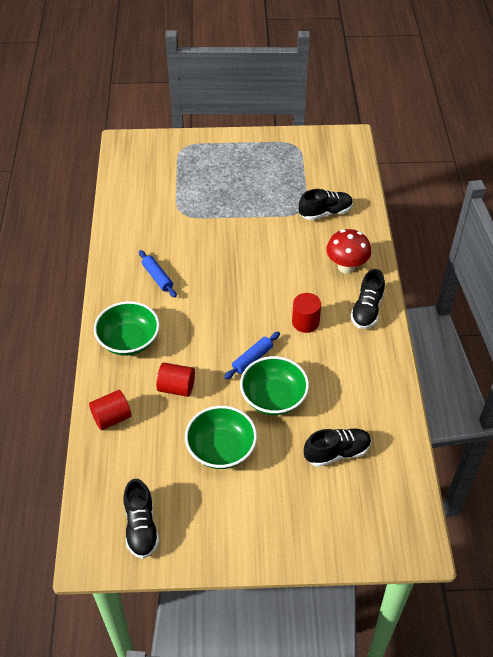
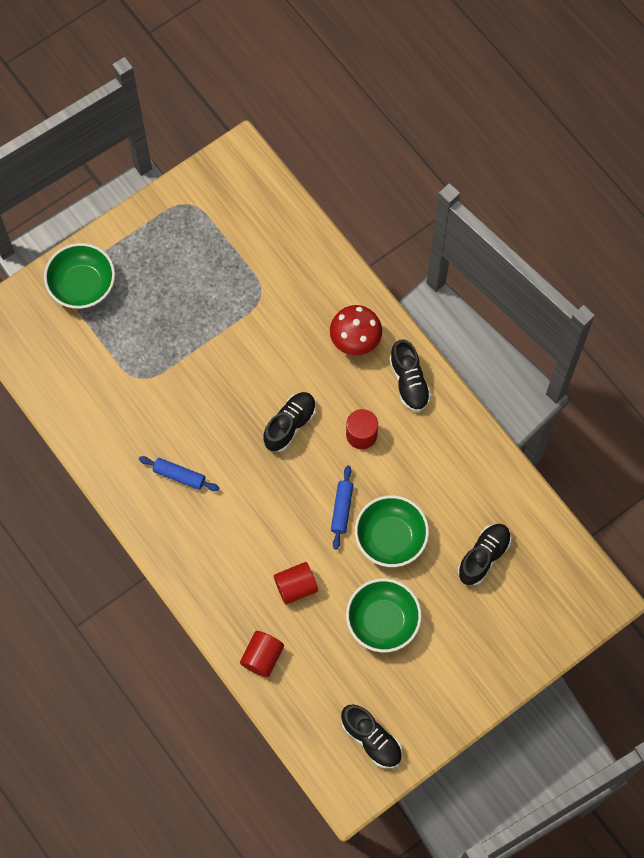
camera: 35 degrees left, 20 degrees up
green bowl [94,301,160,356] -> green bowl moved to [44,243,115,309]
black shoe [299,189,353,220] -> black shoe moved to [263,392,316,452]

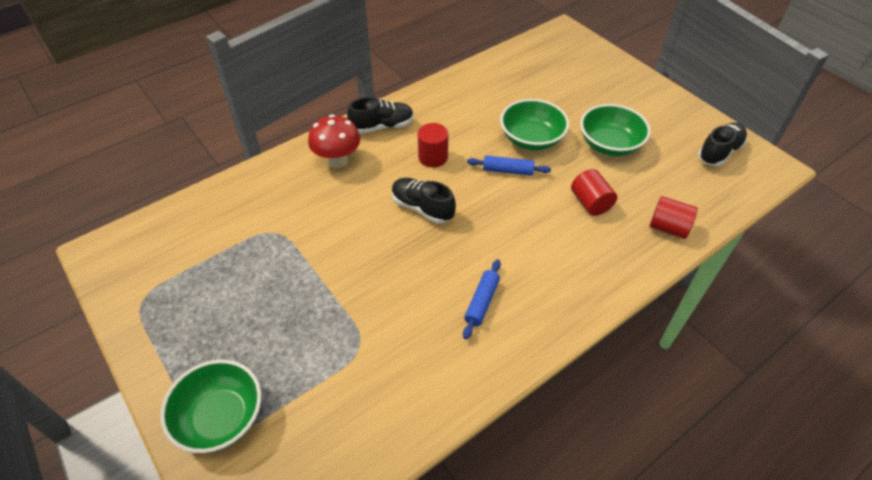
camera: 90 degrees left, 20 degrees down
black shoe [458,524,511,585] -> none

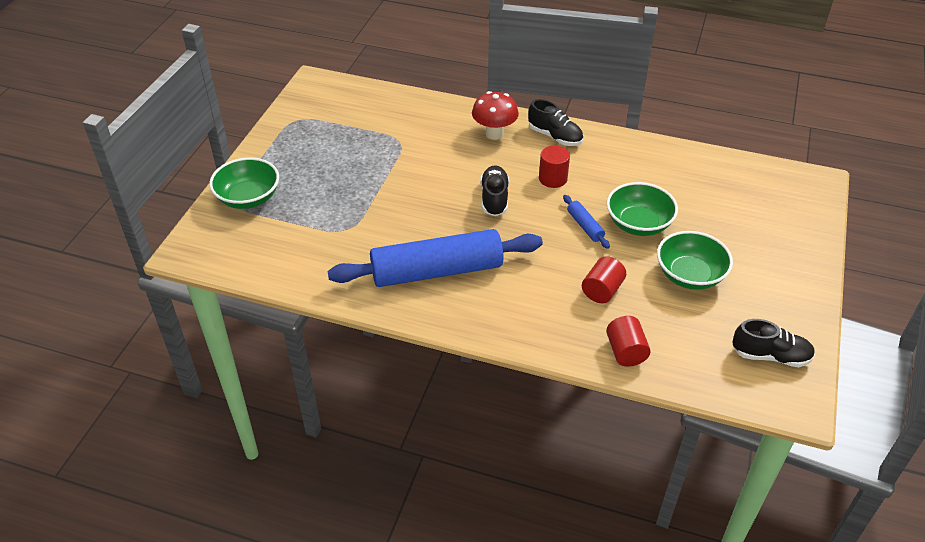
camera: 55 degrees right, 5 degrees down
blue rolling pin [463,259,501,339] -> blue rolling pin [327,229,543,287], size x2.46

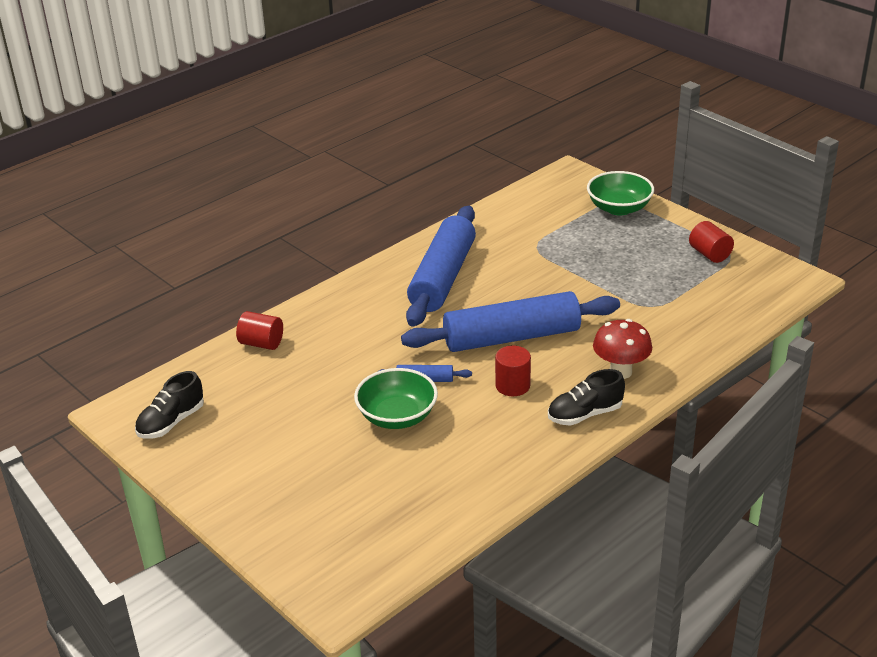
camera: 120 degrees right, 10 degrees down
black shoe [480,165,509,216] -> blue rolling pin [401,291,620,352]
red cylinder [582,256,626,303] -> red cylinder moved to [689,221,734,263]
green bowl [657,231,733,290] -> none

